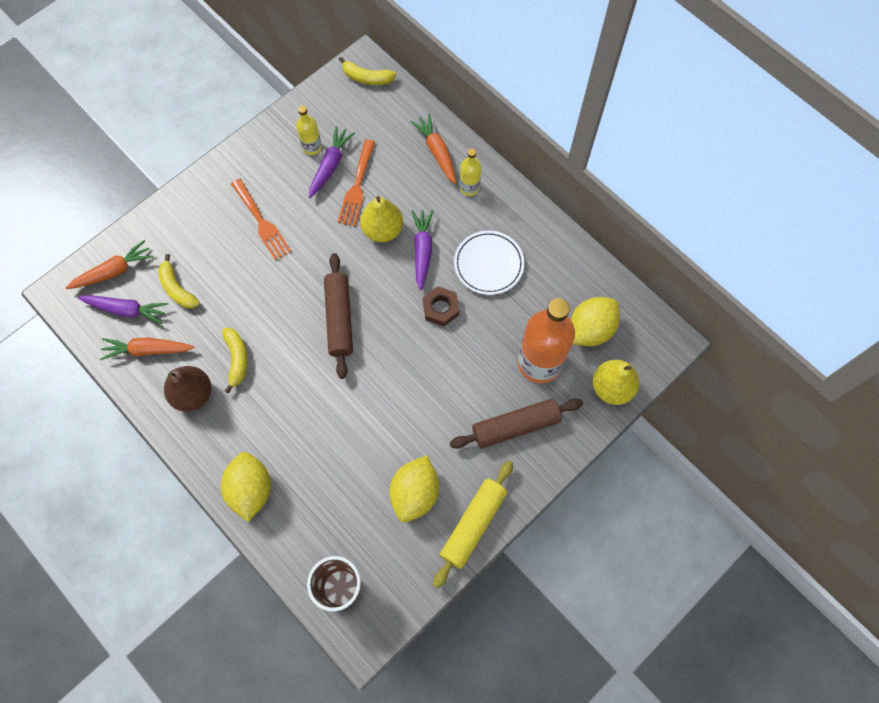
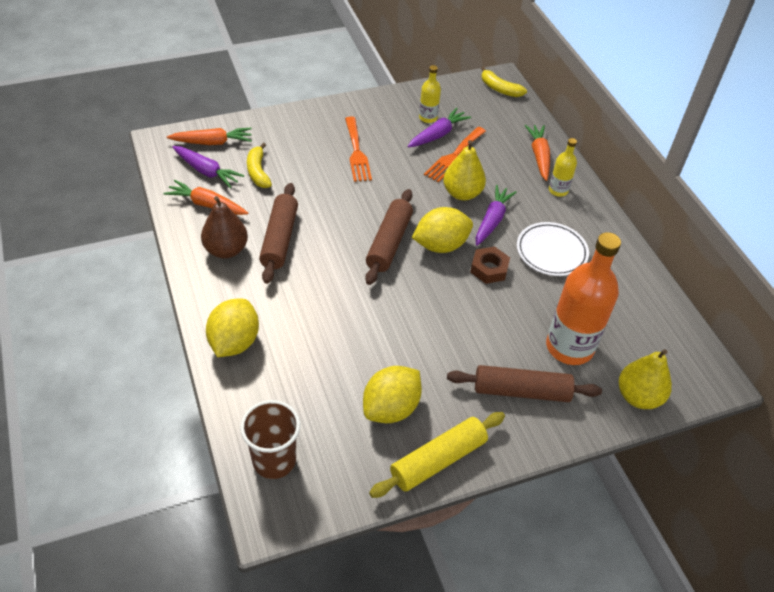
camera: 20 degrees right, 20 degrees down
yellow banana [222,328,248,393] -> brown rolling pin [259,183,298,284]
yellow lemon [570,297,620,346] -> yellow lemon moved to [412,207,473,253]

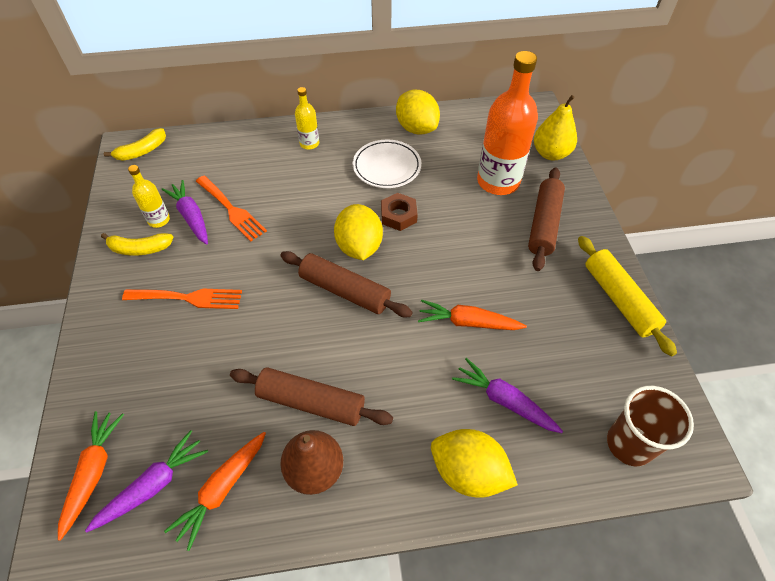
camera: 75 degrees left, 5 degrees up
yellow banana [247,143,272,188] -> yellow banana moved to [101,233,174,256]
yellow lemon [363,366,422,423] -> yellow lemon moved to [396,89,440,135]
yellow pear [443,140,486,200] -> none
purple carrot [476,185,517,246] -> purple carrot moved to [452,358,563,433]
orange carrot [525,125,550,181] -> orange carrot moved to [418,300,527,330]

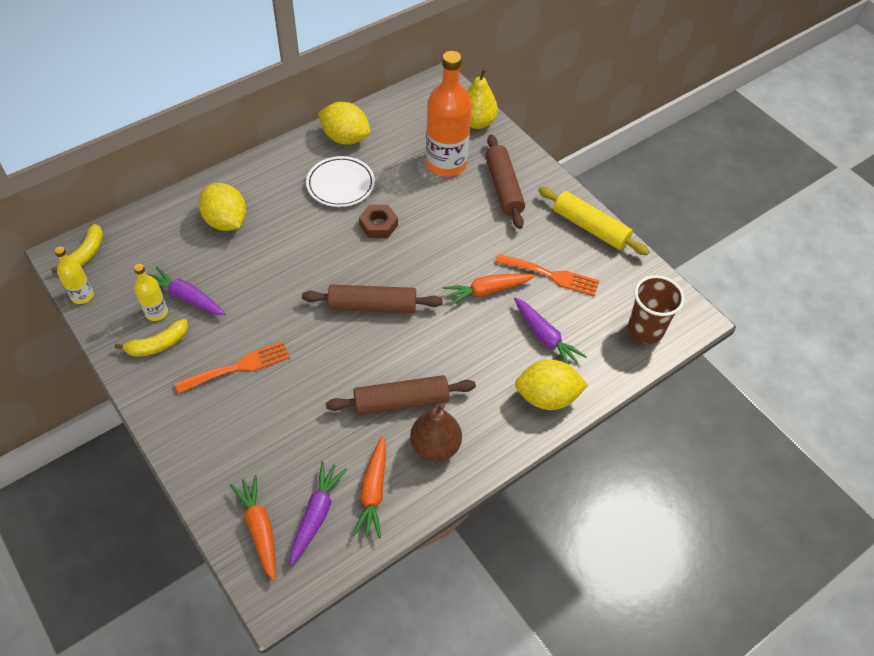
camera: 30 degrees left, 0 degrees up
orange fork [196,176,267,242] -> orange fork moved to [496,254,599,296]
yellow bottle [295,87,319,150] -> yellow bottle moved to [54,247,94,304]
yellow lemon [334,204,383,260] -> yellow lemon moved to [199,183,246,231]
purple carrot [452,358,563,433] -> purple carrot turned 135 degrees counterclockwise [514,297,587,365]

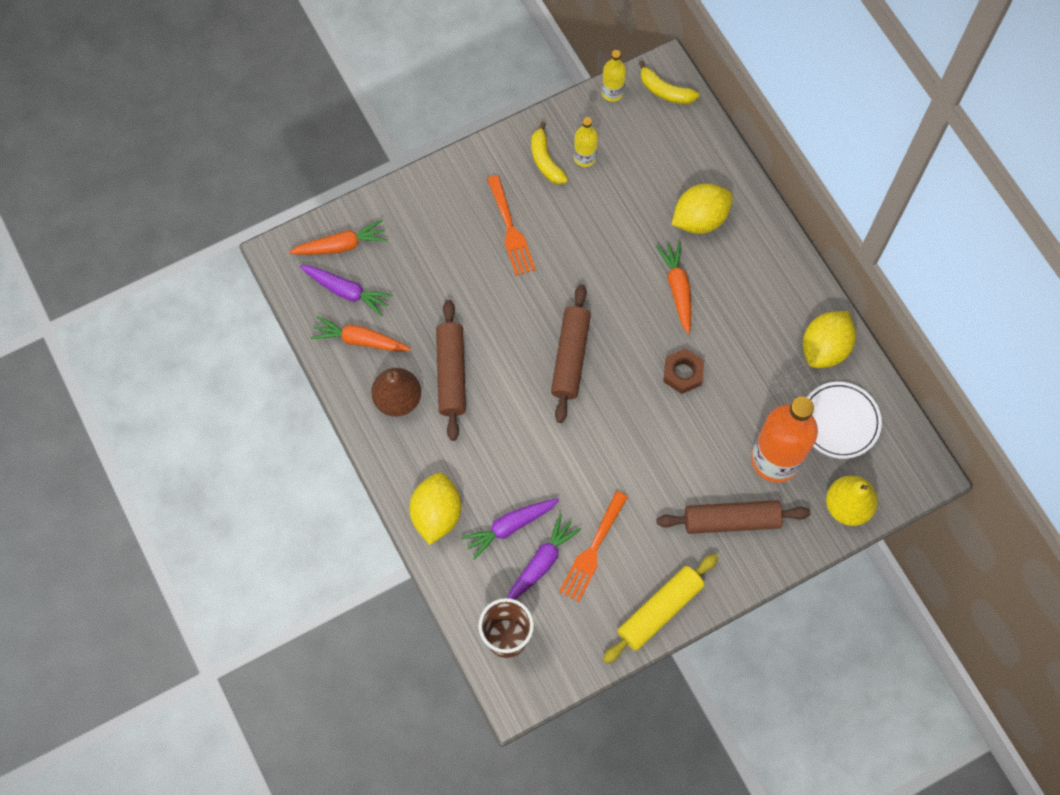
camera: 100 degrees right, 15 degrees up
purple carrot [149,266,226,315] -> purple carrot moved to [508,514,581,600]
white plate [306,156,375,207] -> white plate moved to [807,382,882,459]
orange carrot [443,274,535,306] -> orange carrot moved to [656,241,691,334]

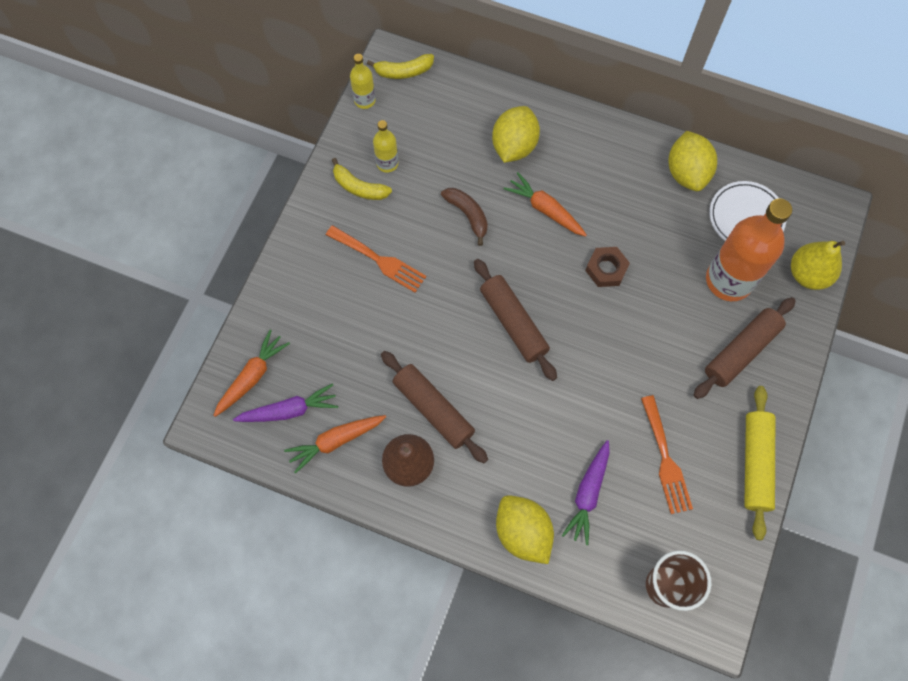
camera: 40 degrees left, 0 degrees up
purple carrot [508,514,581,600] -> none
none -> brown banana [441,188,488,246]

